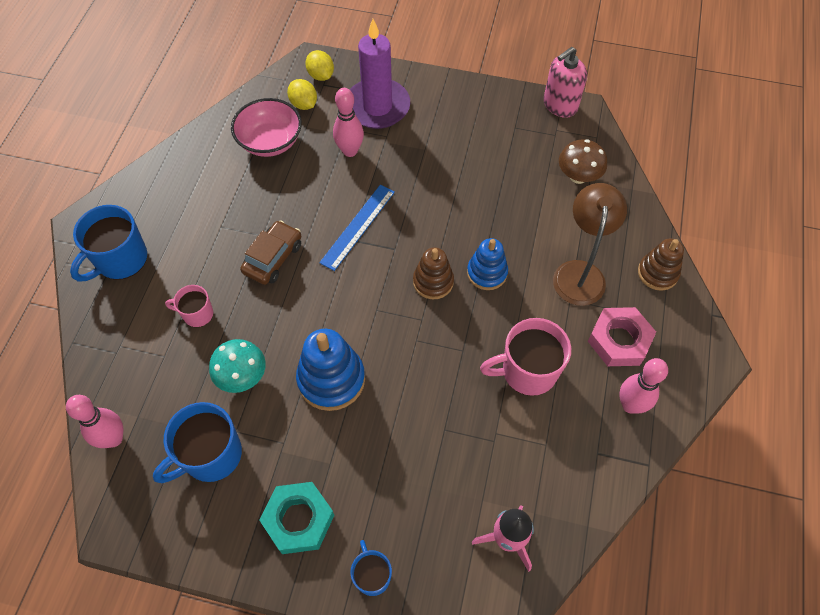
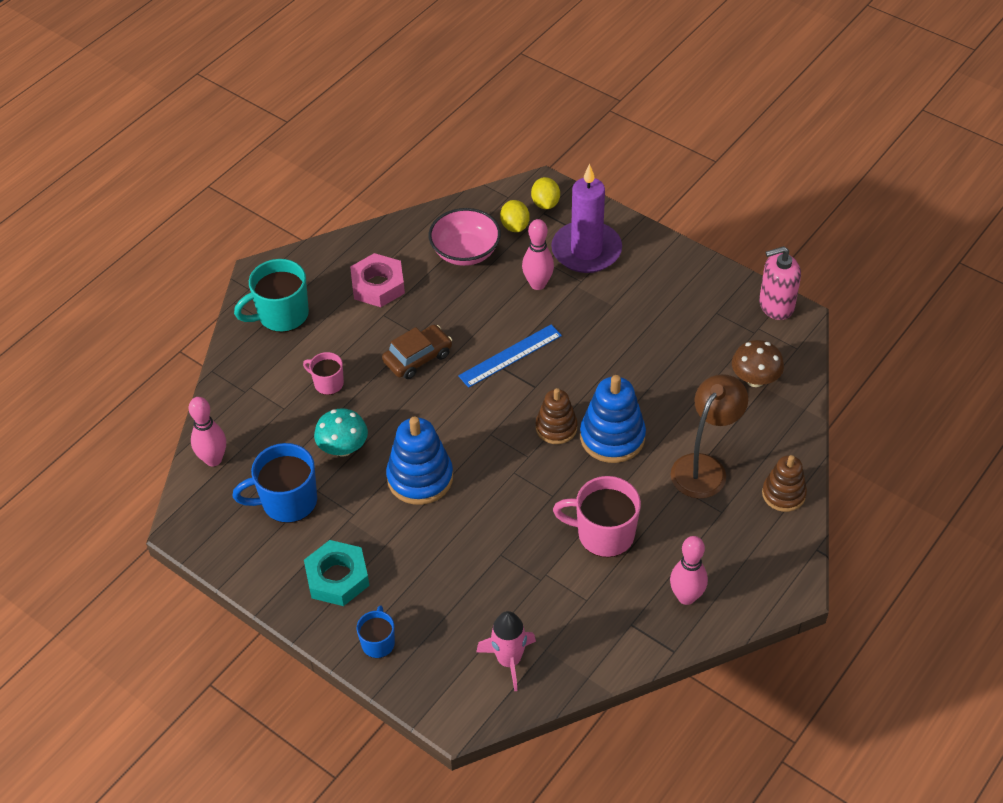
camera: 25 degrees right, 10 degrees down
blue mug [70,205,147,282] -> turquoise mug [234,259,309,332]
blue stacking toy [467,238,508,290] -> blue stacking toy [580,375,646,463], size x1.55
pink nut [588,307,656,366] -> pink nut moved to [350,253,405,307]

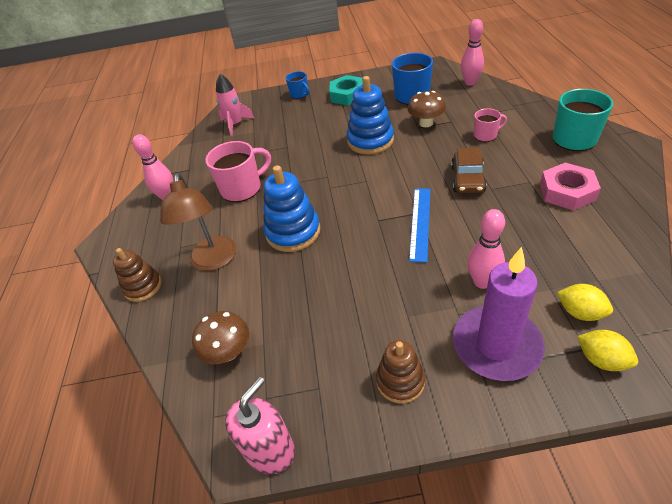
camera: 140 degrees right, 5 degrees down
turquoise mushroom [314,408,368,456] -> brown mushroom [408,91,446,127]
pink bowl [429,208,501,266] -> none
brown stacking toy [536,388,578,444] -> brown stacking toy moved to [376,340,425,403]

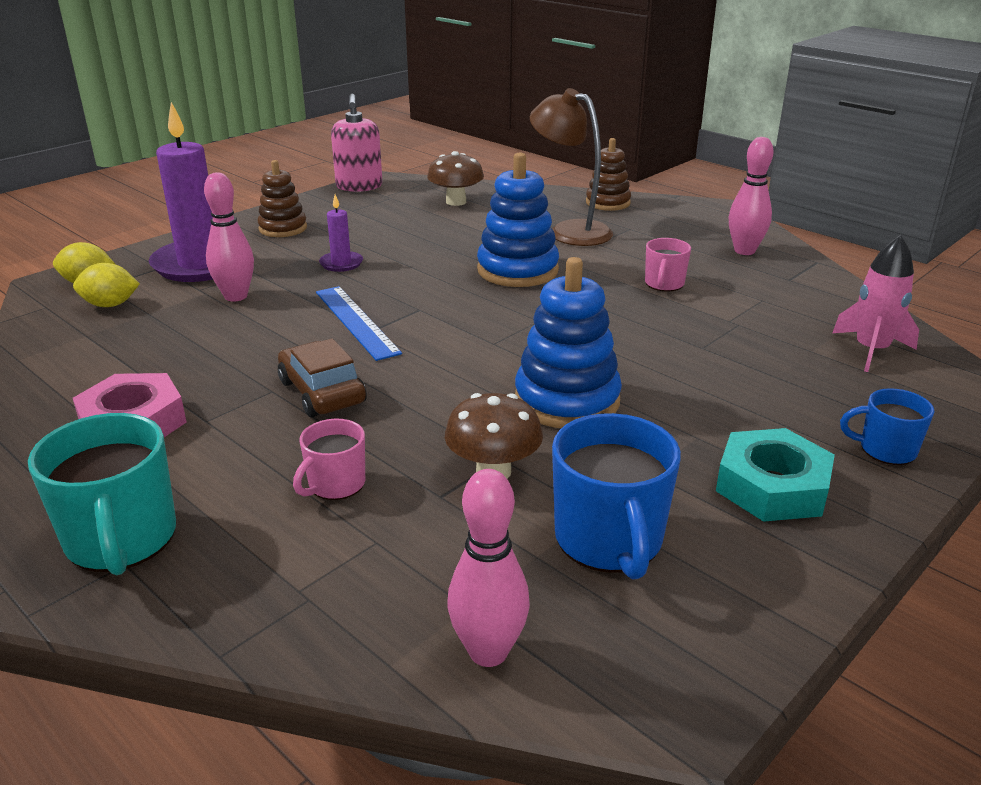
camera: 135 degrees right, 15 degrees down
pink mug [205,141,271,202] -> pink mug [645,238,691,292], size x0.57
none -> purple candle [319,194,363,272]

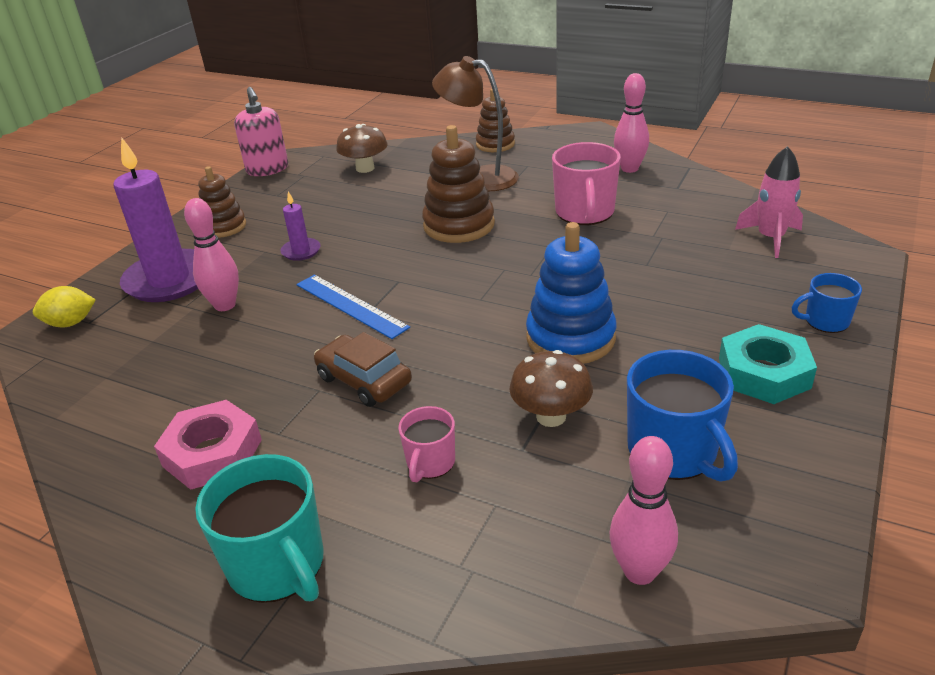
camera: 15 degrees left, 5 degrees up
yellow lemon [73,263,140,307] -> none
blue stacking toy [477,152,559,287] -> brown stacking toy [422,125,495,243]
pink mug [645,238,691,292] -> pink mug [552,142,621,225], size x1.77

